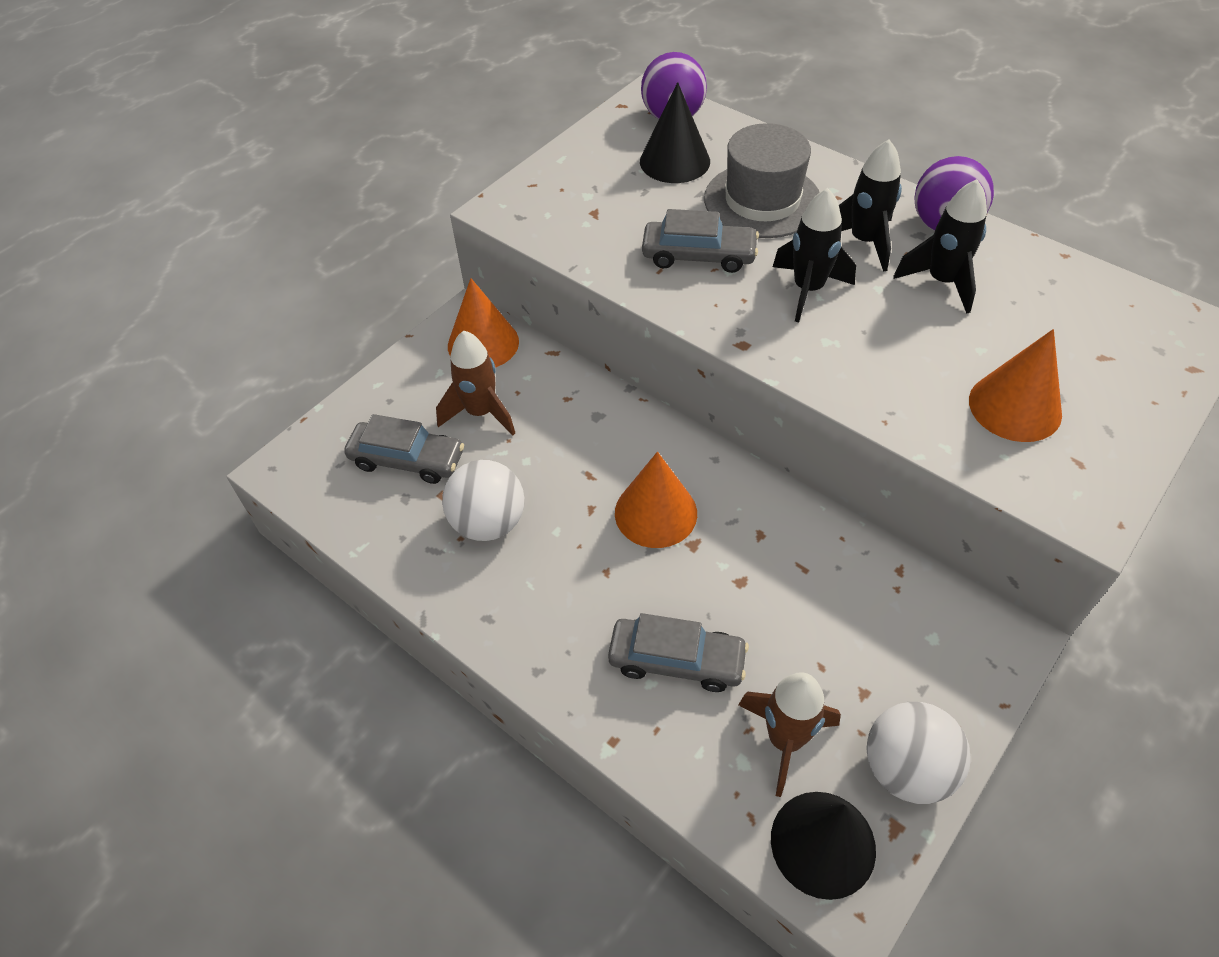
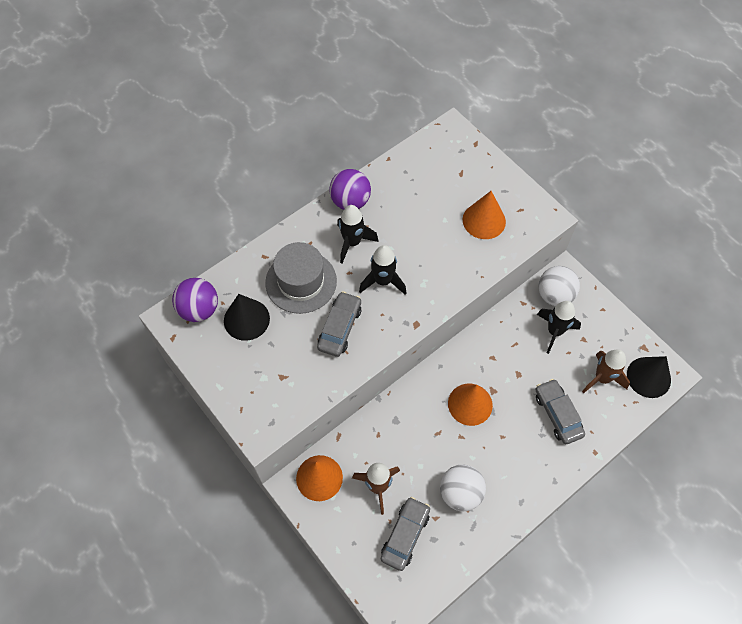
camera: 80 degrees left, 10 degrees up
grey car [608,613,749,692] -> grey car turned 45 degrees counterclockwise [535,379,585,444]
white ball [867,702,971,804] -> white ball moved to [538,266,580,306]
black rocket [893,179,987,314] -> black rocket moved to [537,301,581,354]

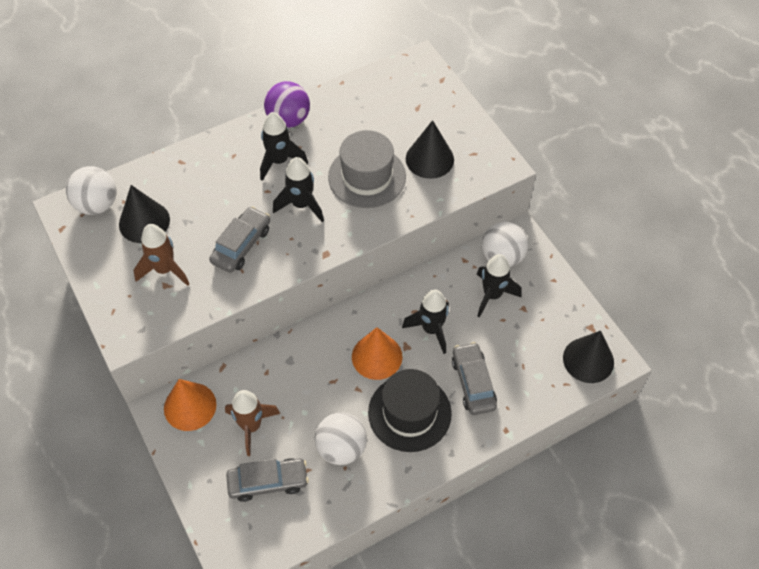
camera: 10 degrees right, 5 degrees down
purple ball [172,278,218,322] -> white ball [66,166,117,215]
grey hat [265,242,337,314] -> grey hat moved to [328,130,406,208]
grey car [381,497,430,571] -> grey car turned 45 degrees clockwise [226,458,309,502]
orange cone [462,191,506,239] -> black cone [406,120,454,179]
brown rocket [582,349,630,393] -> brown rocket moved to [134,224,189,286]
none -> black hat [368,369,452,452]
none -> black rocket [402,289,449,354]

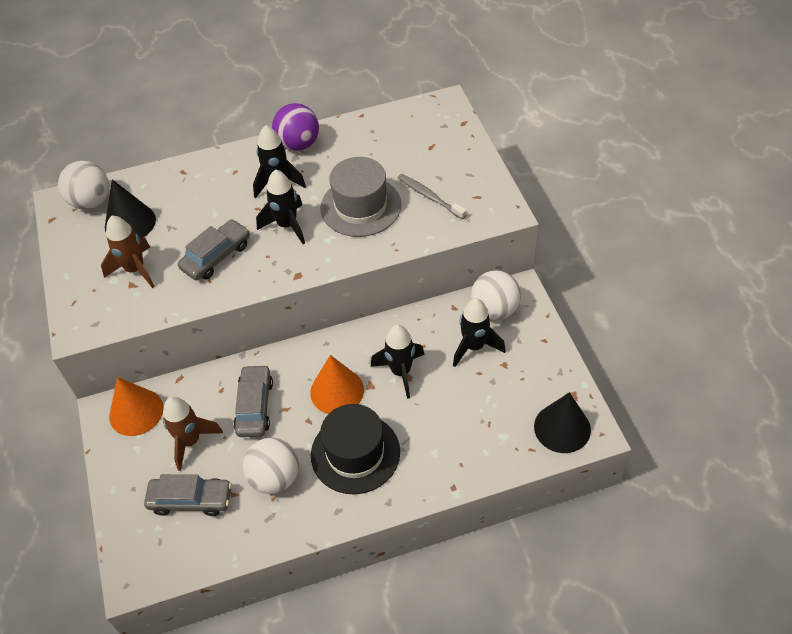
camera: 15 degrees right, 5 degrees down
black cone [406,120,454,179] -> grey toothbrush [398,174,466,219]
grey car [452,342,497,415] -> grey car moved to [234,365,273,437]

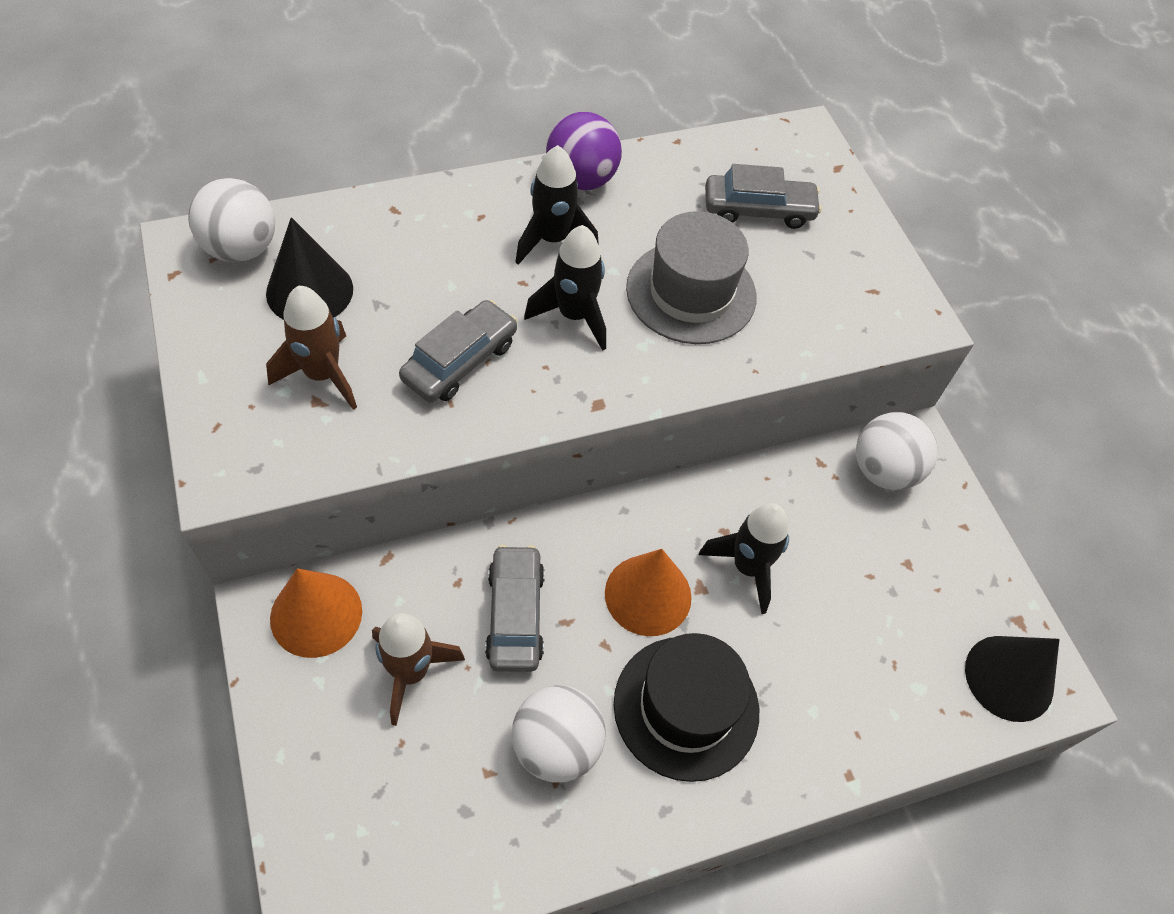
camera: 10 degrees left, 5 degrees up
grey car [144,474,232,516] -> grey car moved to [705,164,822,229]
grey toothbrush [398,174,466,219] -> none
black rocket [453,298,506,367] -> none

